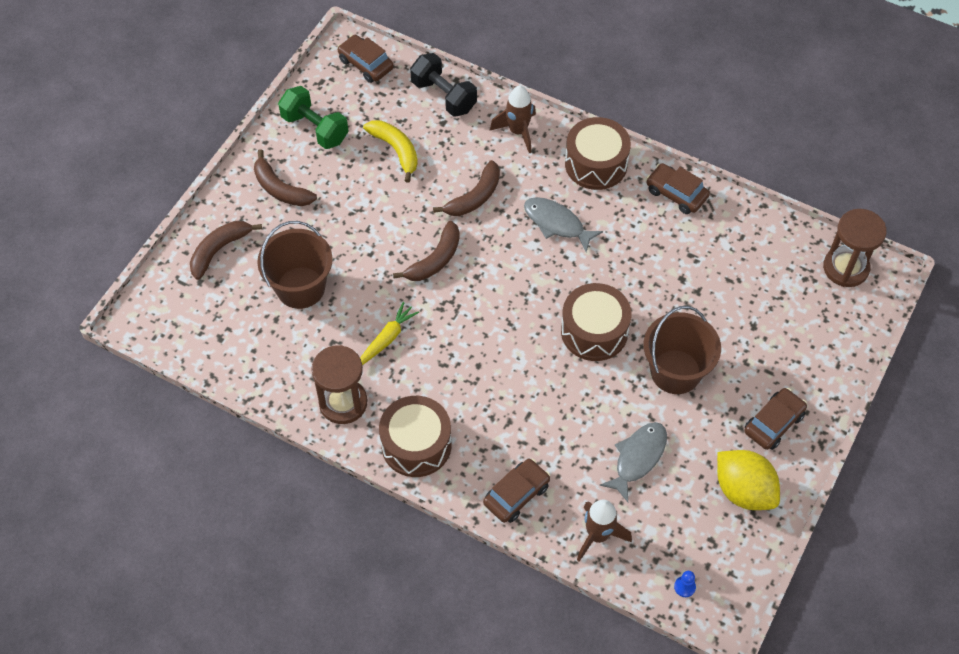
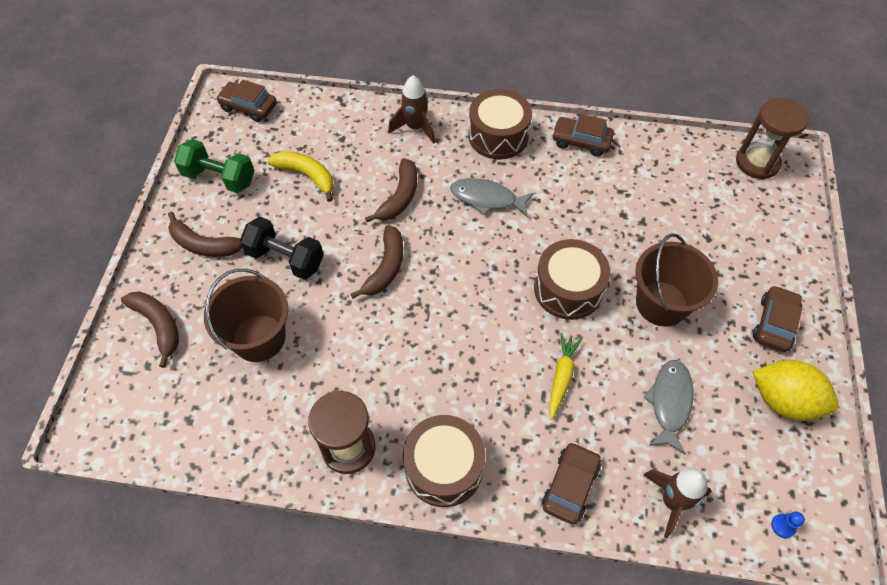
camera: 20 degrees left, 0 degrees up
brown banana [190,221,262,280] -> brown banana turned 120 degrees clockwise [121,292,179,368]
yellow carrot [360,302,419,365] -> yellow carrot moved to [549,333,582,420]
black dumbbell [410,53,477,117] -> black dumbbell moved to [240,217,324,279]

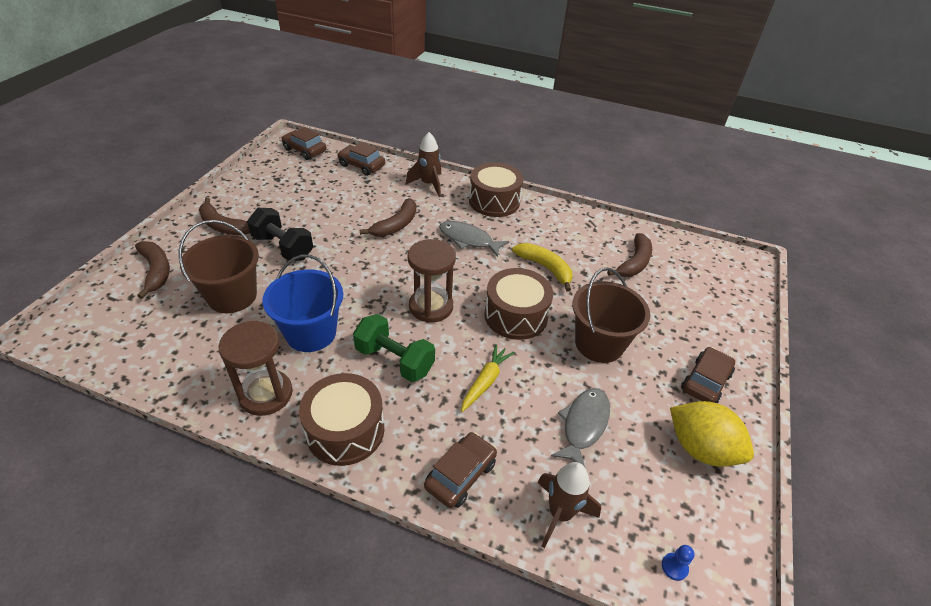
camera: 10 degrees right, 15 degrees down
green dumbbell [174,139,255,193] -> green dumbbell moved to [353,314,435,382]
yellow banana [267,151,334,202] -> yellow banana moved to [512,243,572,292]
brown banana [350,225,403,299] -> brown banana moved to [607,233,652,277]
brown car [552,114,614,157] -> brown car moved to [337,142,385,176]
brown hourglass [736,98,809,179] -> brown hourglass moved to [407,239,456,323]
none -> blue bucket [263,255,343,352]

